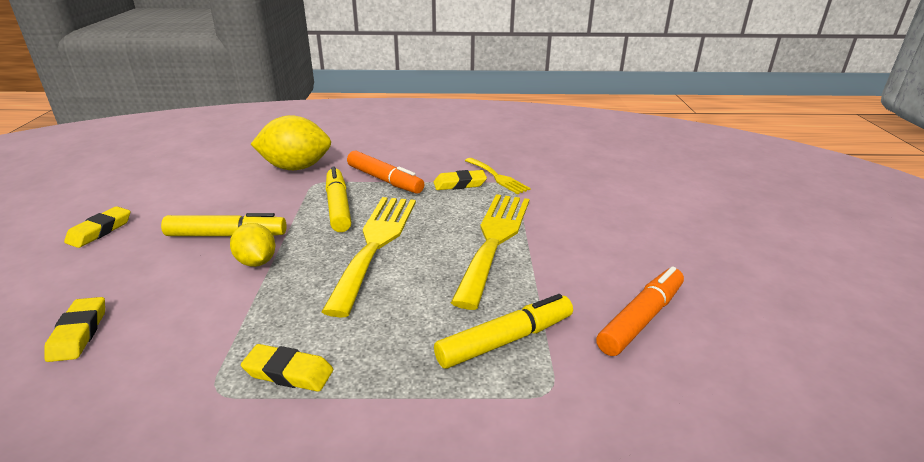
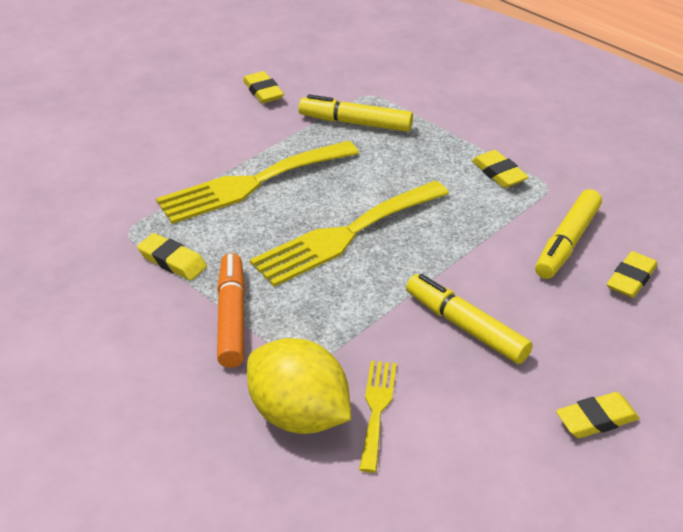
camera: 135 degrees left, 10 degrees up
yellow lemon [230,223,275,267] -> none
yellow marker [326,166,351,232] -> yellow marker moved to [535,189,602,279]
yellow fork [465,158,531,194] -> yellow fork moved to [359,361,397,473]
orange marker [596,266,684,356] -> yellow eraser [243,71,284,103]

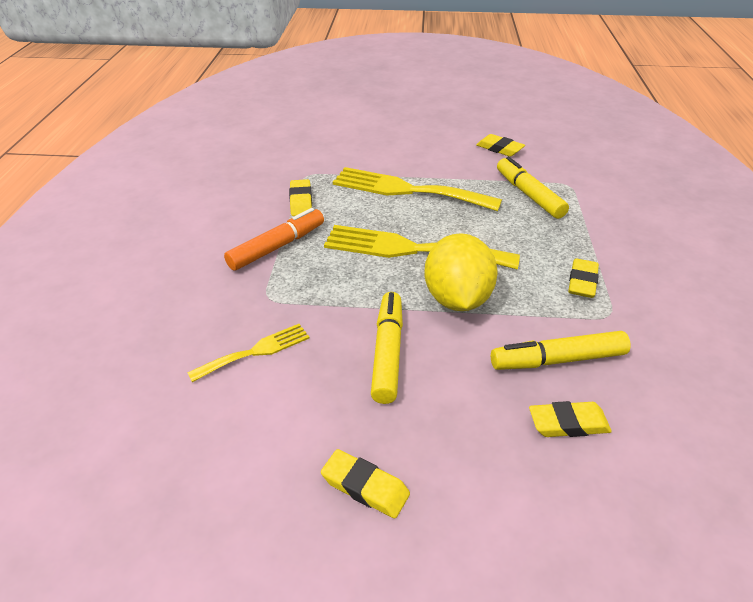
camera: 50 degrees right, 0 degrees up
yellow eraser [243,71,284,103] -> yellow eraser turned 75 degrees counterclockwise [476,134,525,157]
yellow lemon [247,338,351,434] -> yellow lemon moved to [424,233,498,311]

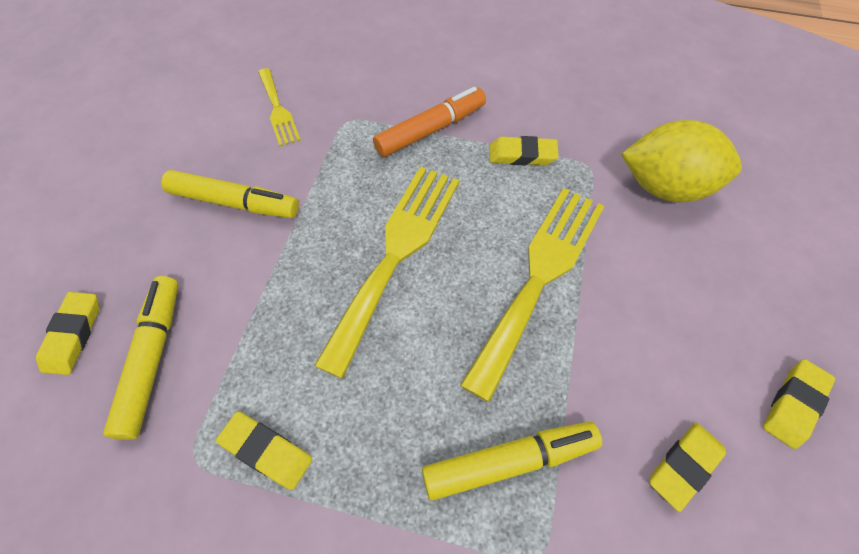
camera: 100 degrees right, 20 degrees up
orange marker [224,208,324,271] -> orange marker turned 90 degrees counterclockwise [373,87,486,157]
yellow eraser [321,449,410,518] -> yellow eraser moved to [763,359,835,449]
yellow lemon [424,233,498,311] -> yellow lemon moved to [621,120,742,202]

